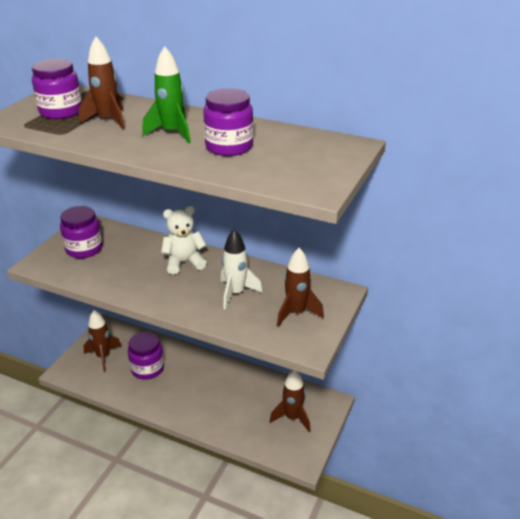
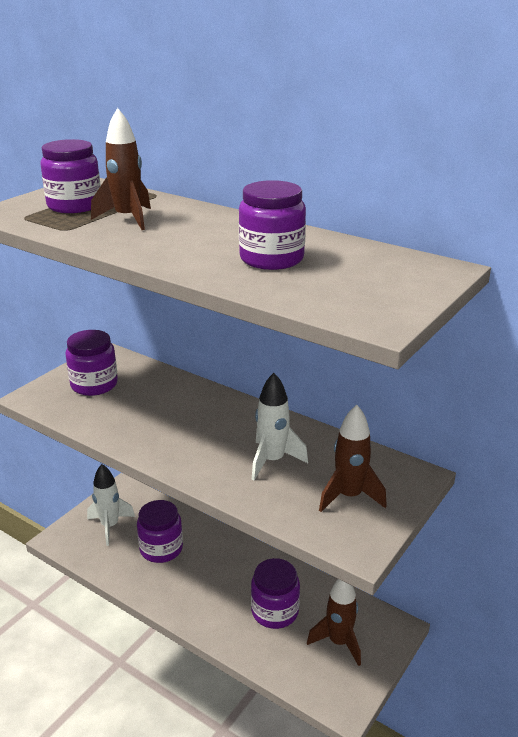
camera: 10 degrees right, 5 degrees down
brown rocket [83,310,122,372] -> white rocket [87,464,135,546]
green rocket [142,46,191,144] -> none
white teddy bear [161,206,207,274] -> none
none -> purple jar [251,558,300,629]

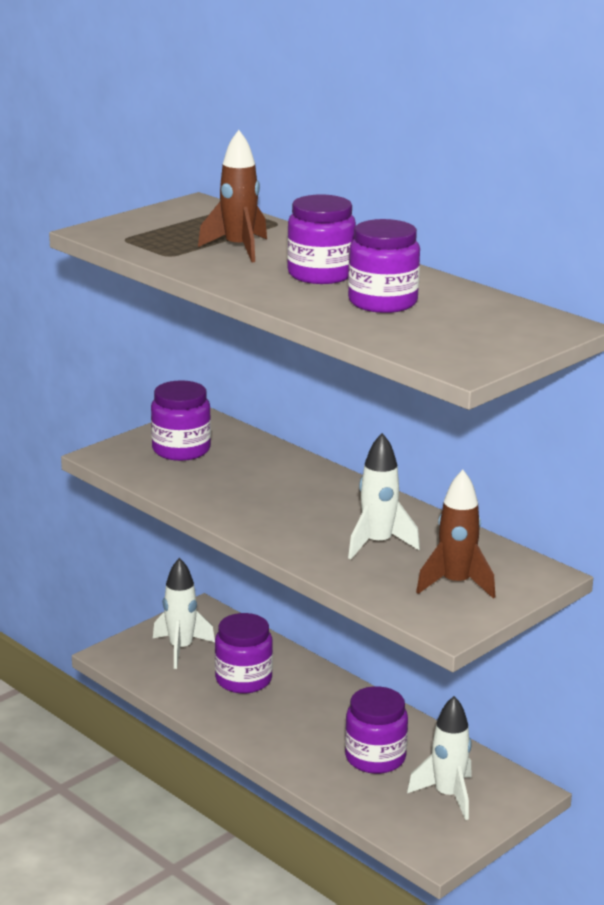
camera: 10 degrees right, 5 degrees down
purple jar [40,139,101,213] -> purple jar moved to [287,194,356,284]
brown rocket [307,579,361,666] -> white rocket [407,696,472,820]

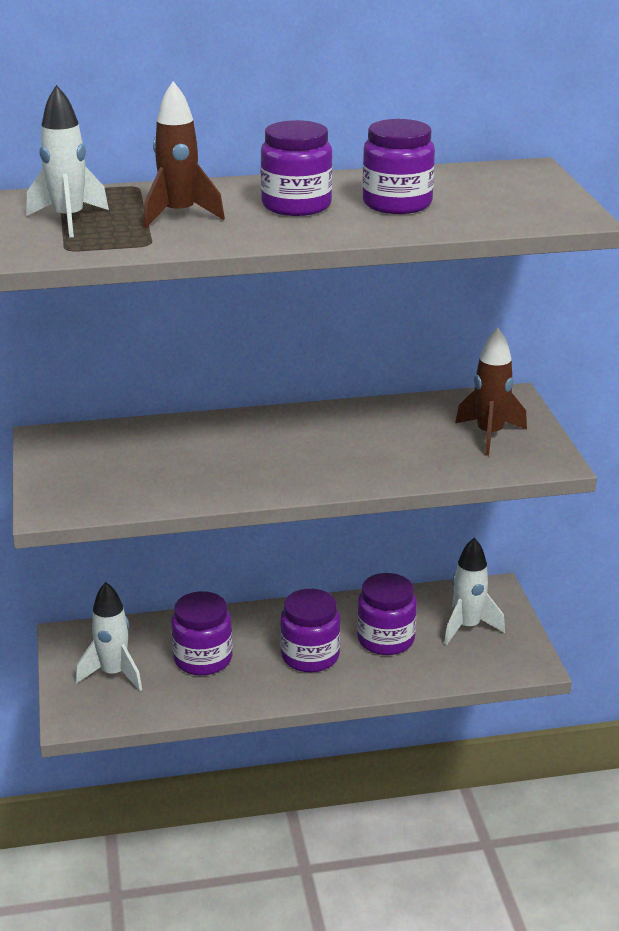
camera: 55 degrees left, 5 degrees up
purple jar [151,380,211,461] -> purple jar moved to [280,589,340,672]
white rocket [348,433,420,559] -> white rocket moved to [26,85,109,238]

